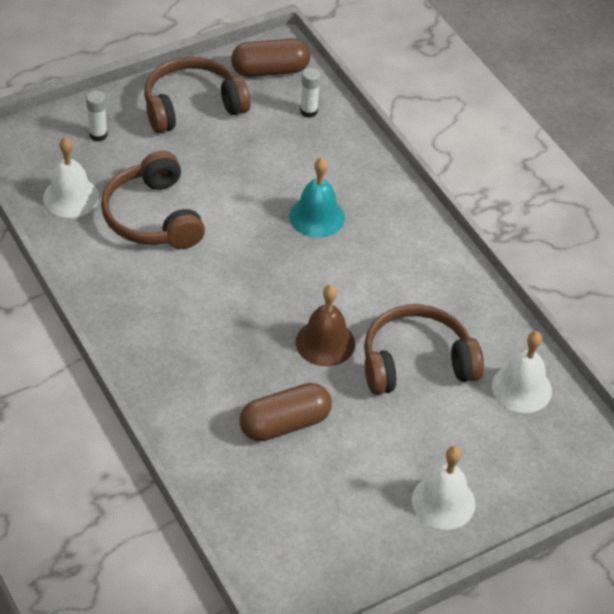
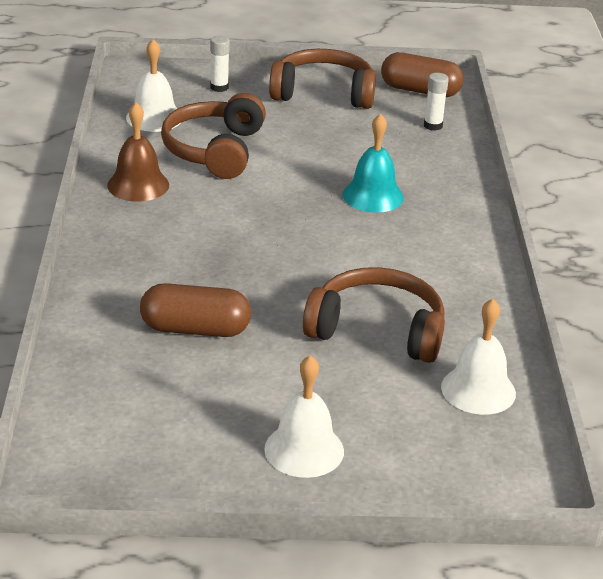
camera: 30 degrees right, 15 degrees down
brown bell [296,284,355,367] -> brown bell moved to [107,102,169,202]

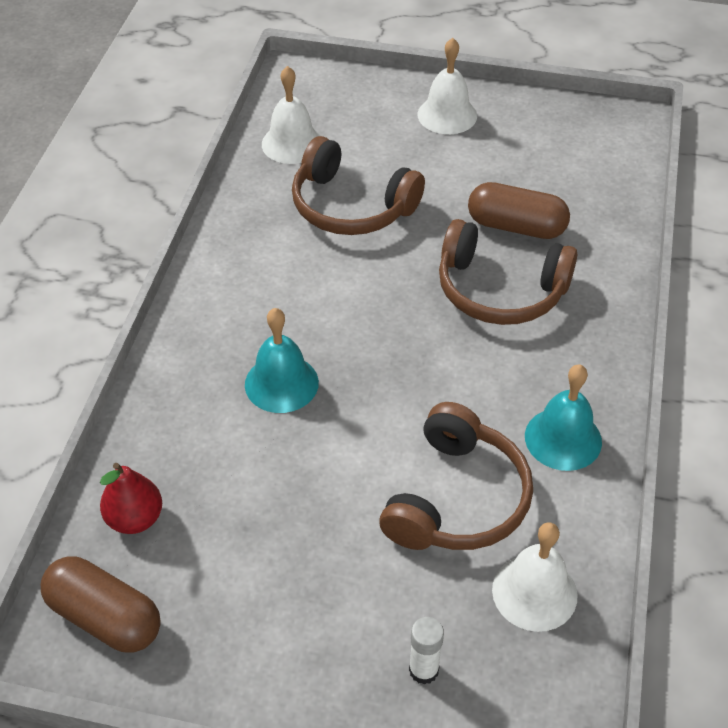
camera: 165 degrees left, 15 degrees up
brown bell [107,102,169,202] -> turquoise bell [525,364,602,471]
brown headphones [269,49,376,109] -> brown headphones moved to [439,219,578,325]
white glue stick [424,73,449,131] -> red pear [100,463,162,534]

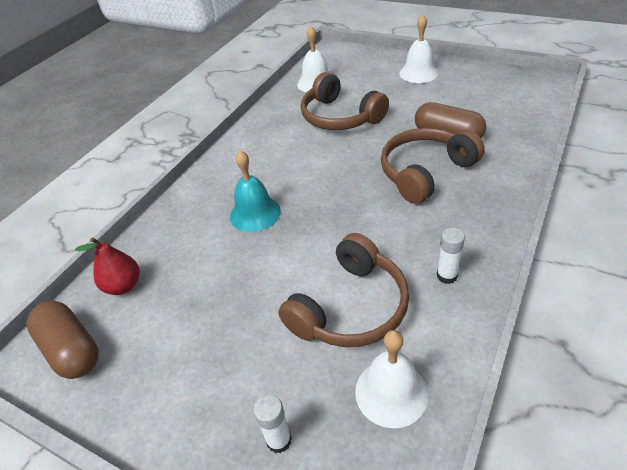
camera: 20 degrees right, 5 degrees down
brown headphones [439,219,578,325] -> brown headphones turned 105 degrees clockwise [381,128,485,204]
turquoise bell [525,364,602,471] -> white glue stick [437,228,465,284]

